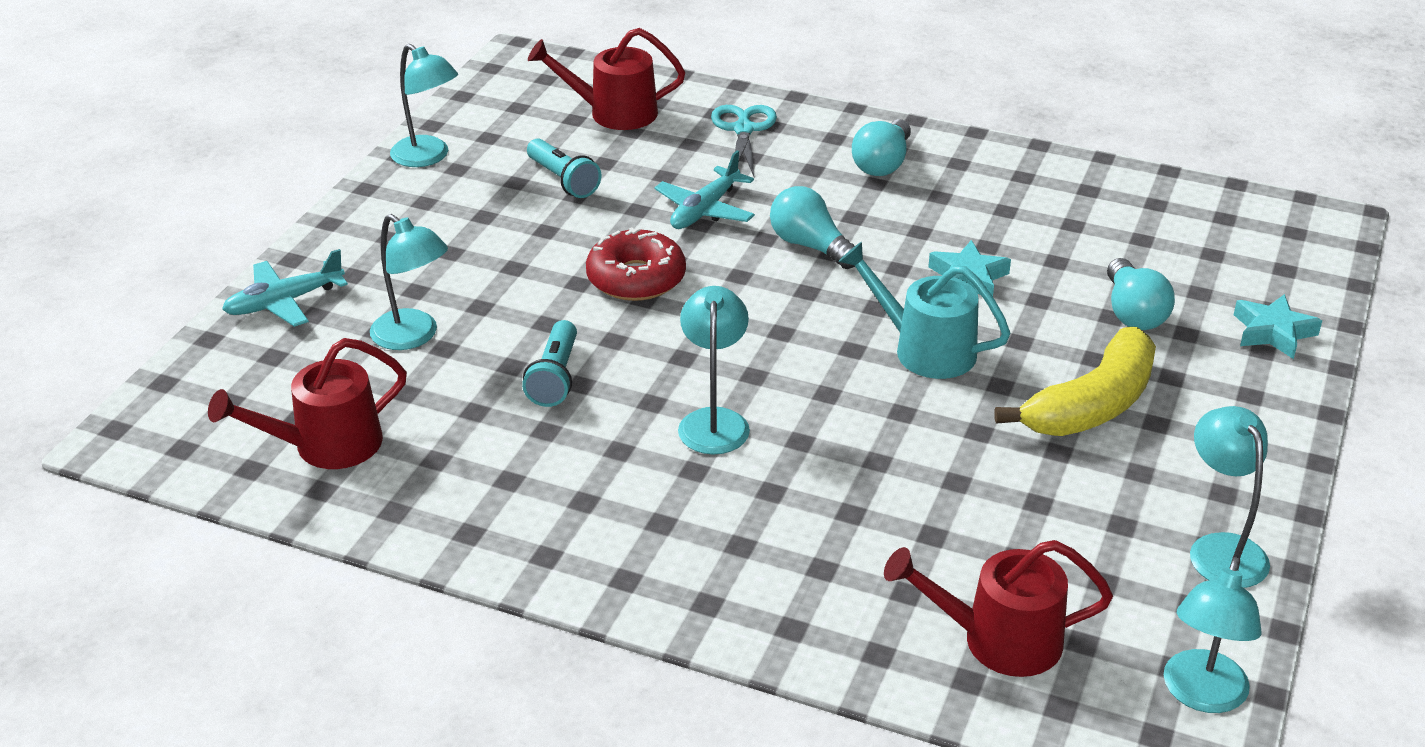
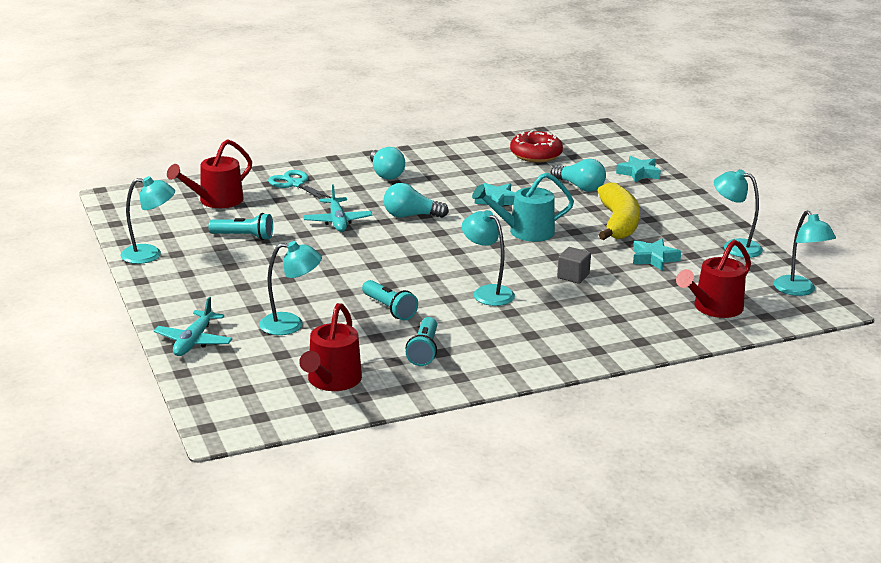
camera: 45 degrees left, 10 degrees down
red donut [586,227,686,301] -> red donut moved to [510,130,563,162]
none -> turquoise flashlight [406,317,437,366]
none -> grey cube [557,247,591,284]
none -> turquoise star [633,239,681,271]

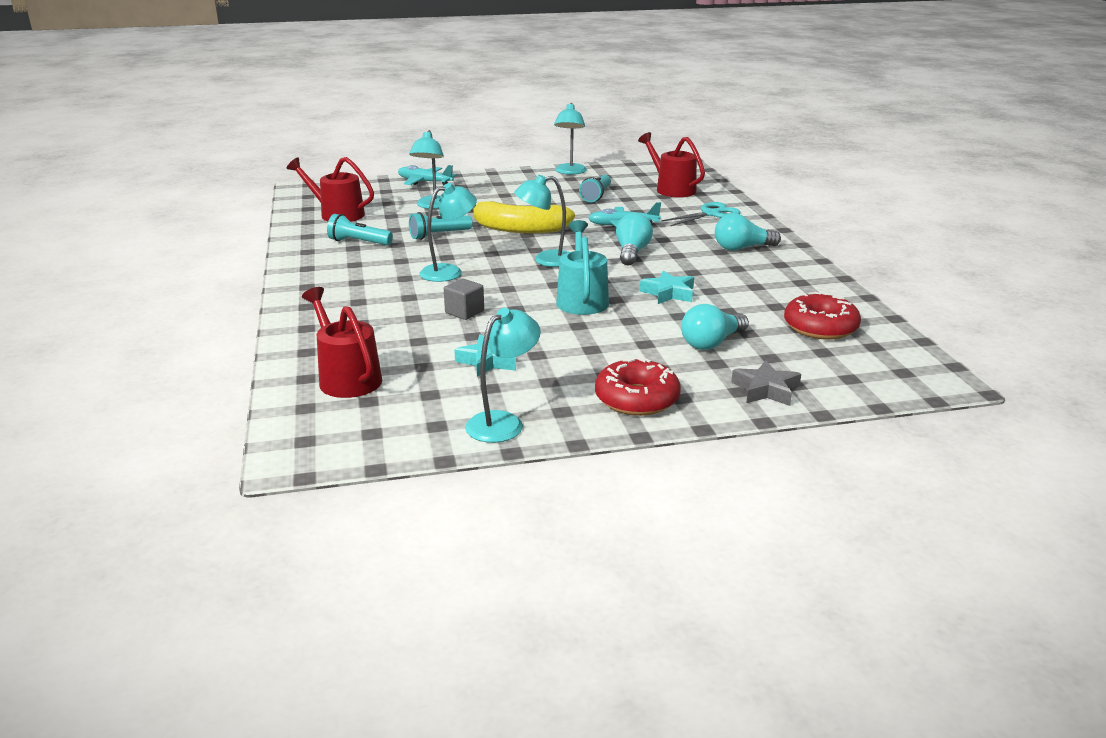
camera: 100 degrees right, 0 degrees up
yellow banana [597,183,640,240] -> yellow banana moved to [471,201,575,233]
turquoise star [616,155,661,183] -> grey star [731,360,801,406]
turquoise lamp [774,210,836,296] -> turquoise lamp moved to [514,175,568,267]
none -> red donut [595,358,681,416]

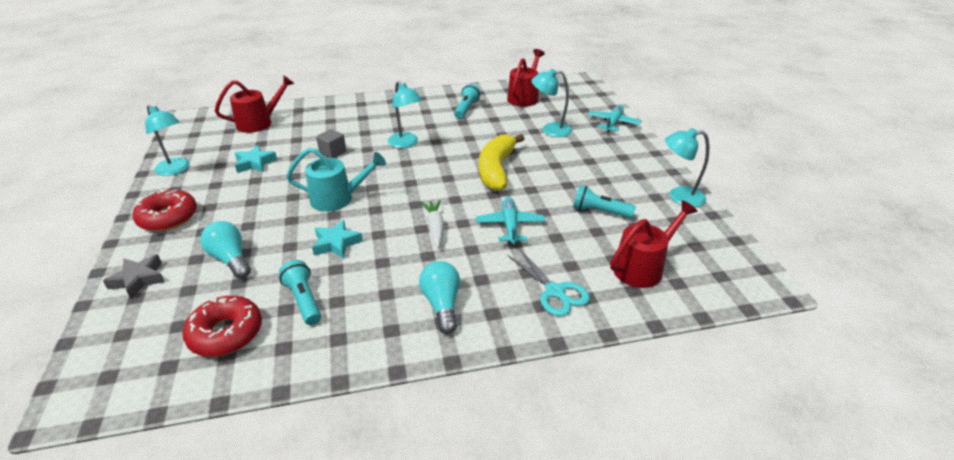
camera: 90 degrees right, 10 degrees up
turquoise flashlight [409,212,473,240] -> turquoise flashlight moved to [279,260,321,325]
turquoise lamp [514,175,568,267] -> none
turquoise light bulb [616,213,653,265] -> white carrot [421,200,444,248]

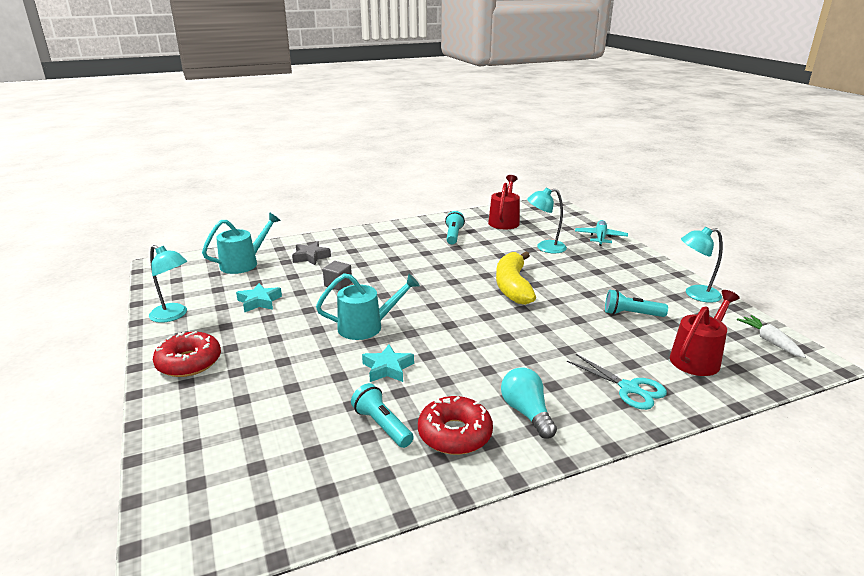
camera: 10 degrees left, 10 degrees down
grey star [103,254,165,299] -> grey star moved to [292,241,331,265]
red donut [183,296,262,357] -> red donut moved to [418,396,493,455]
turquoise light bulb [200,221,251,279] -> none
red watering can [215,75,294,133] -> turquoise watering can [202,212,281,274]
turquoise lamp [388,81,422,148] -> none
white carrot [421,200,444,248] -> white carrot moved to [737,315,806,358]
turquoise plane [476,197,545,244] -> none

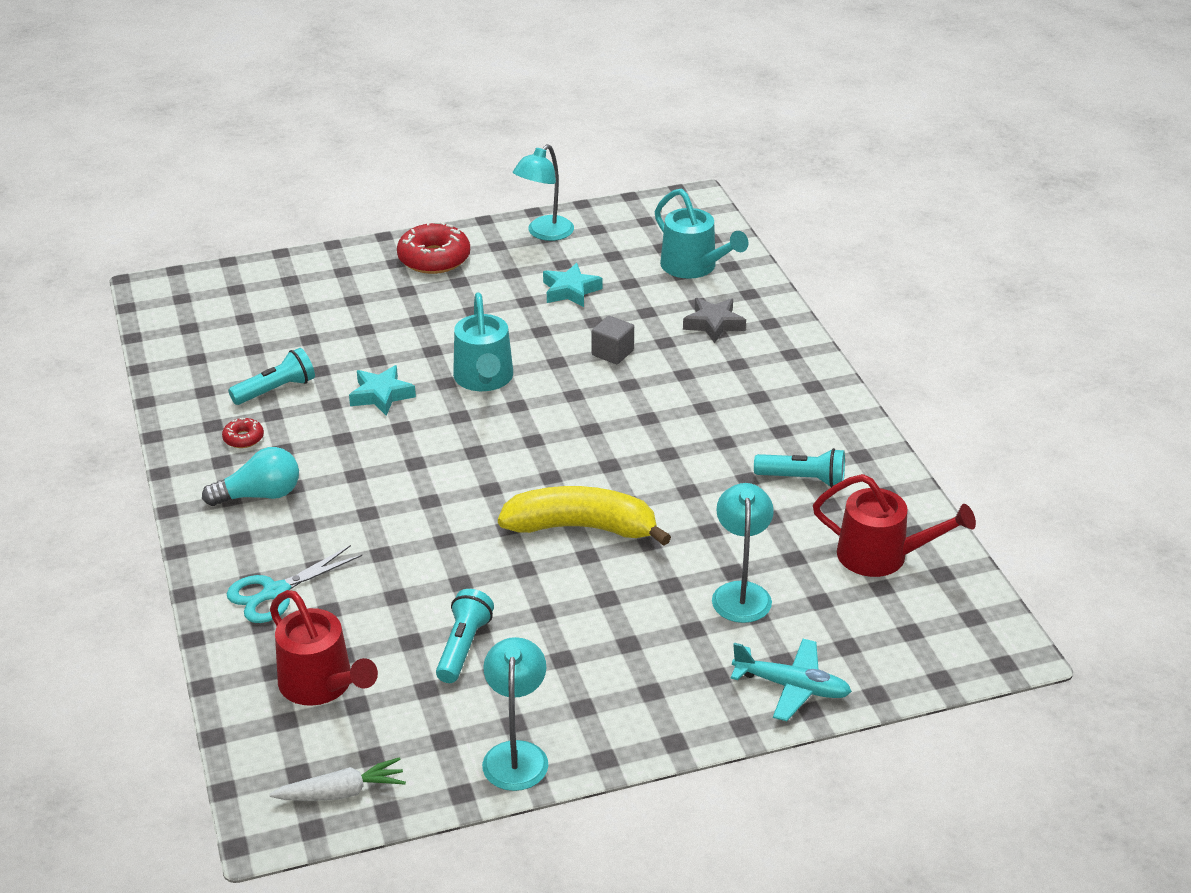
camera: 95 degrees right, 10 degrees up
red donut [418,396,493,455] -> red donut [222,418,264,448], size x0.49

